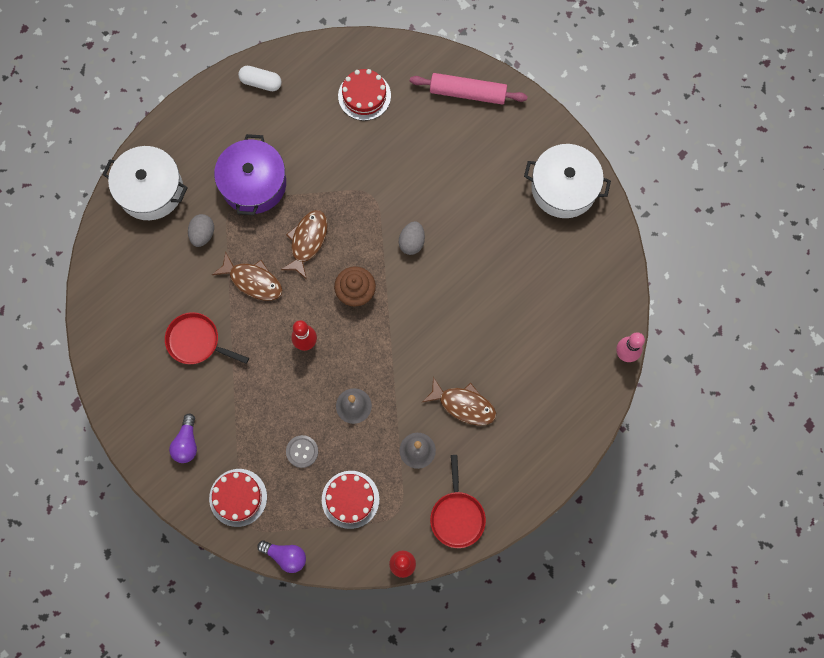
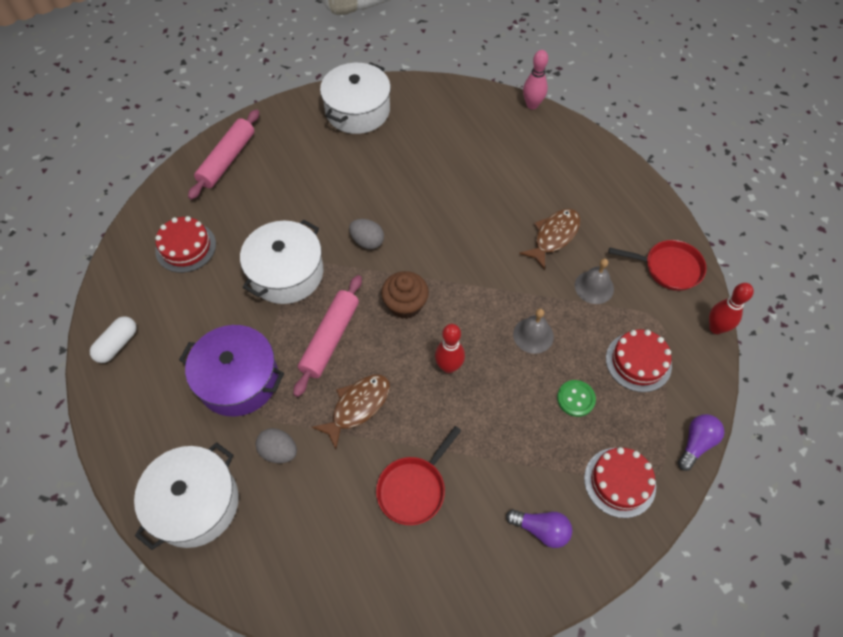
camera: 75 degrees left, 15 degrees down
brown fish [281,210,328,279] -> pink rolling pin [293,275,362,397]
grey button [286,435,318,468] -> green button [557,380,596,417]
none -> white pot [240,219,323,304]

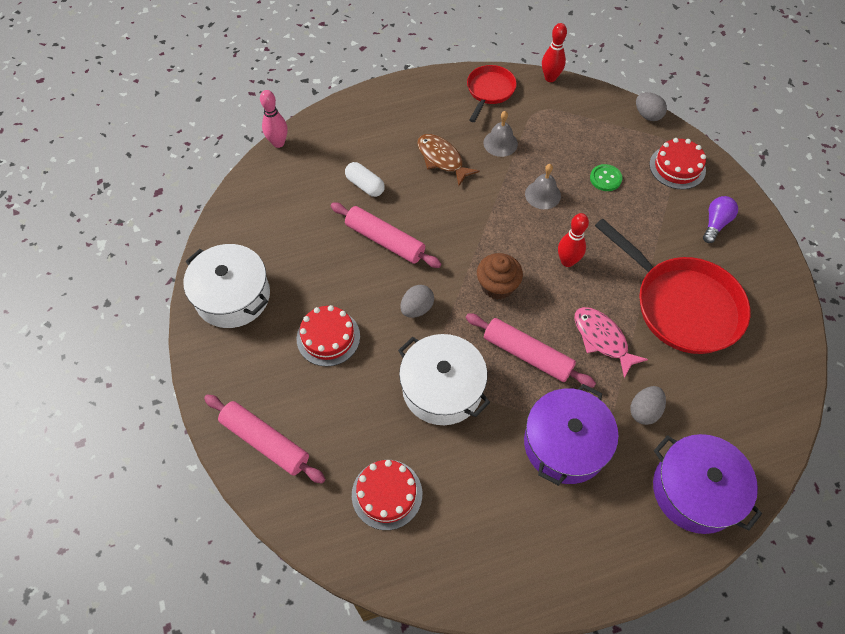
camera: 80 degrees left, 0 degrees up
white capsule [90,316,137,363] -> white capsule moved to [345,162,385,197]
white pot [134,442,239,550] -> purple pot [653,434,762,534]
brown fish [312,374,390,450] -> pink fish [574,307,648,378]
red pan [376,426,461,525] -> red pan [595,219,751,354], size x1.81
red cake [606,329,672,392] -> red cake moved to [297,305,360,366]
purple light bulb [678,414,724,471] -> grey egg [636,92,667,121]
none -> pink rolling pin [331,203,441,268]

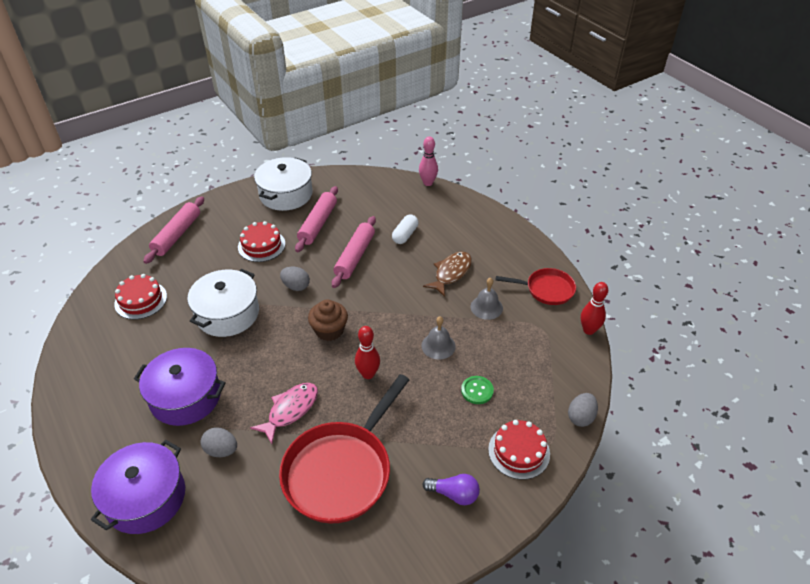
camera: 75 degrees right, 15 degrees down
pink rolling pin [466,313,596,388] -> pink rolling pin moved to [295,186,338,252]

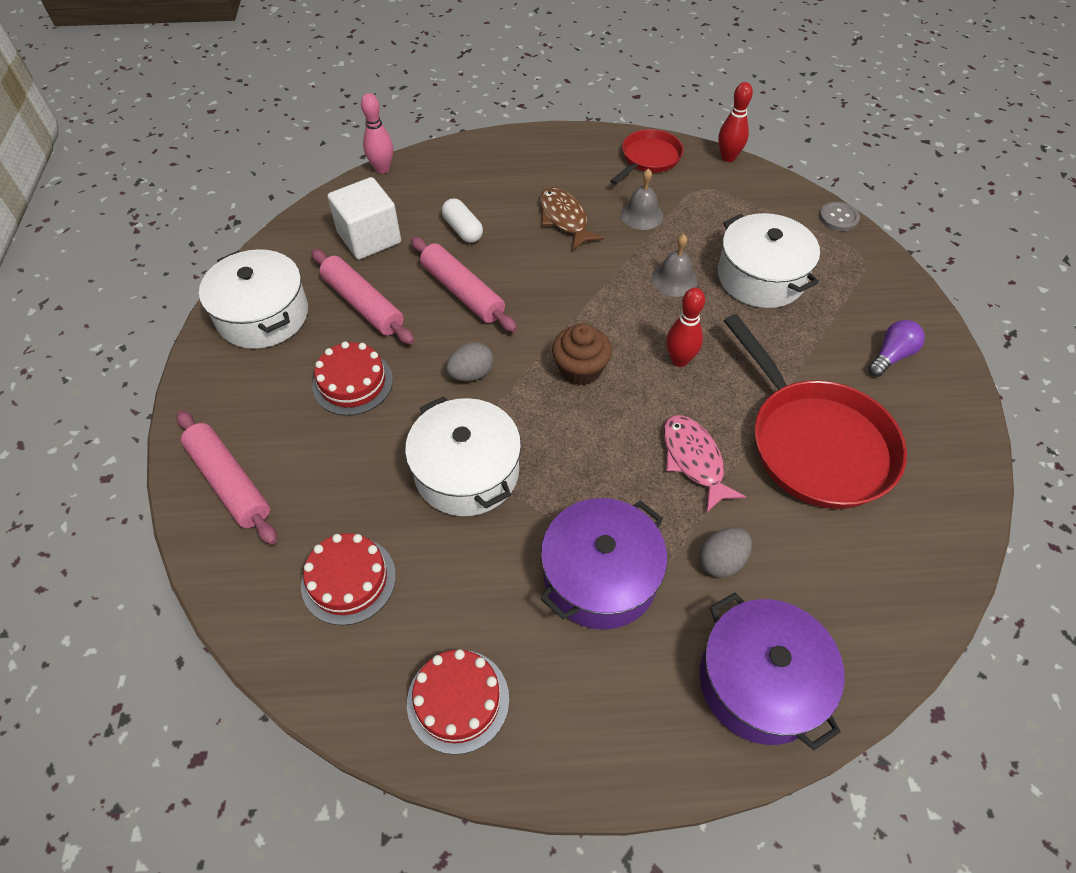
camera: 60 degrees left, 10 degrees up
green button [461,376,494,404] -> white pot [718,213,820,308]
red cake [488,420,550,480] -> red cake moved to [407,649,509,755]
grey egg [568,393,598,427] -> grey button [819,202,860,231]
none -> white cube [327,177,401,260]

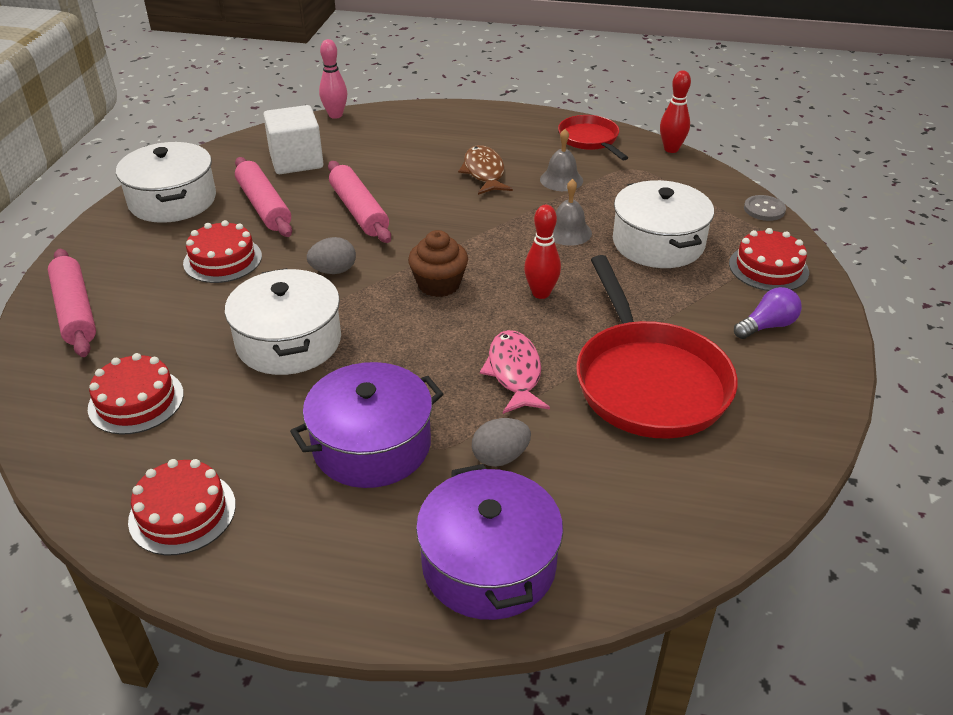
camera: 15 degrees right, 15 degrees down
white capsule [442,198,483,243] -> none
red pan [610,129,683,185] -> red pan turned 75 degrees counterclockwise [558,115,628,160]
none -> red cake [729,228,809,291]

